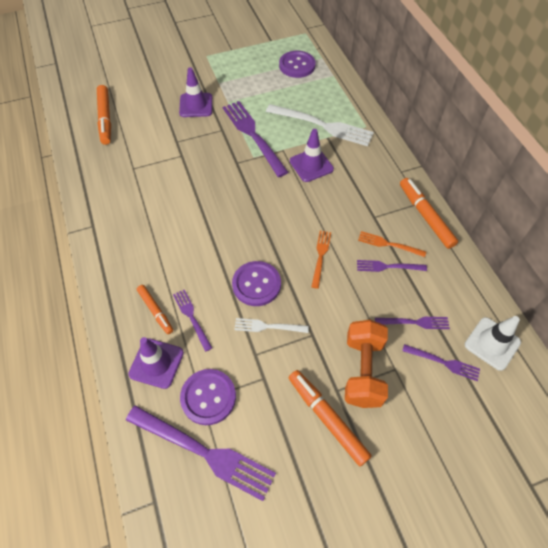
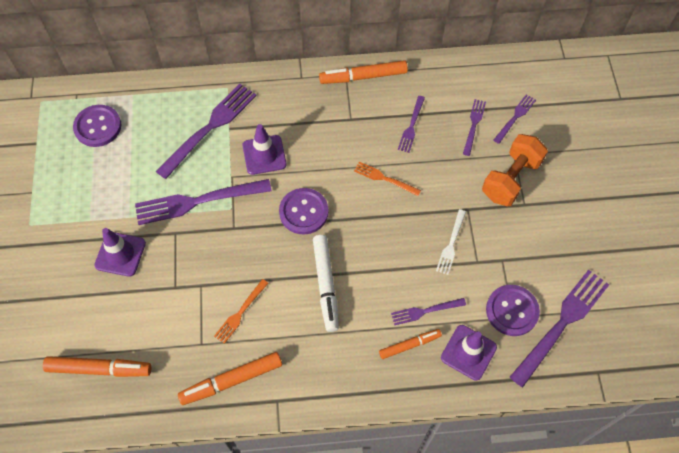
camera: 75 degrees left, 5 degrees up
purple button [232,261,281,306] -> purple button moved to [279,188,328,234]
white fork [266,104,374,146] -> purple fork [156,84,257,179]
orange marker [289,370,371,466] -> orange marker moved to [178,352,282,405]
orange dumbbell [345,320,388,408] -> orange dumbbell turned 75 degrees counterclockwise [482,134,548,206]
orange fork [358,231,426,257] -> orange fork moved to [214,279,268,344]
white traffic cone [465,316,521,371] -> none
none -> white marker [313,235,339,332]

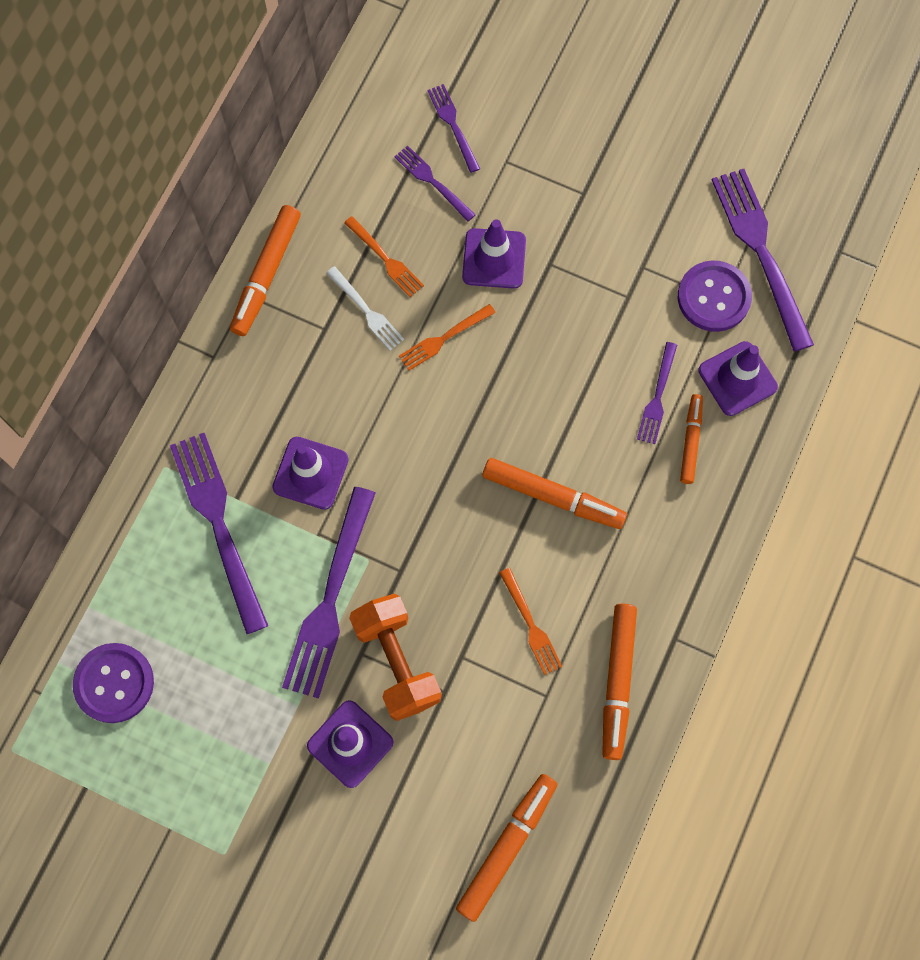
camera: 60 degrees left, 10 degrees up
purple button [279,188,328,234] -> none
white marker [313,235,339,332] -> orange marker [483,458,627,529]
purple fork [398,96,425,153] -> orange fork [344,216,424,297]
white fork [436,209,466,275] -> white fork moved to [326,266,404,351]
orange dumbbell [482,134,548,206] -> orange dumbbell moved to [349,594,442,721]
none -> purple traffic cone [462,219,526,289]

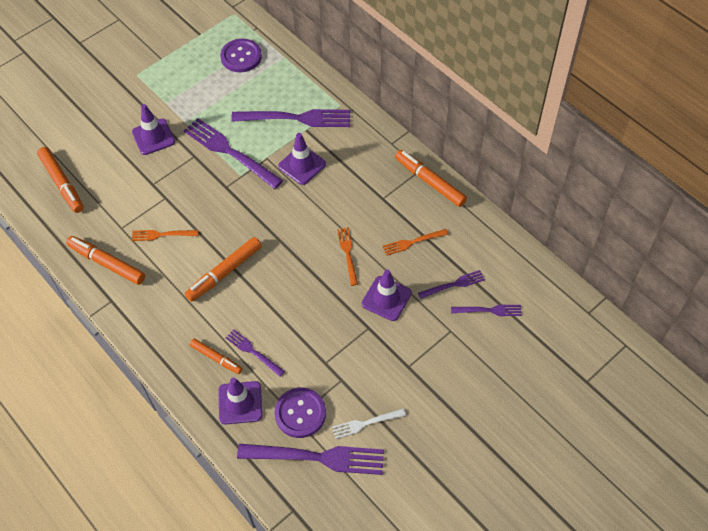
camera: 115 degrees right, 15 degrees down
white fork [326,266,404,351] -> white fork moved to [332,408,406,439]
orange dumbbell [349,594,442,721] -> none

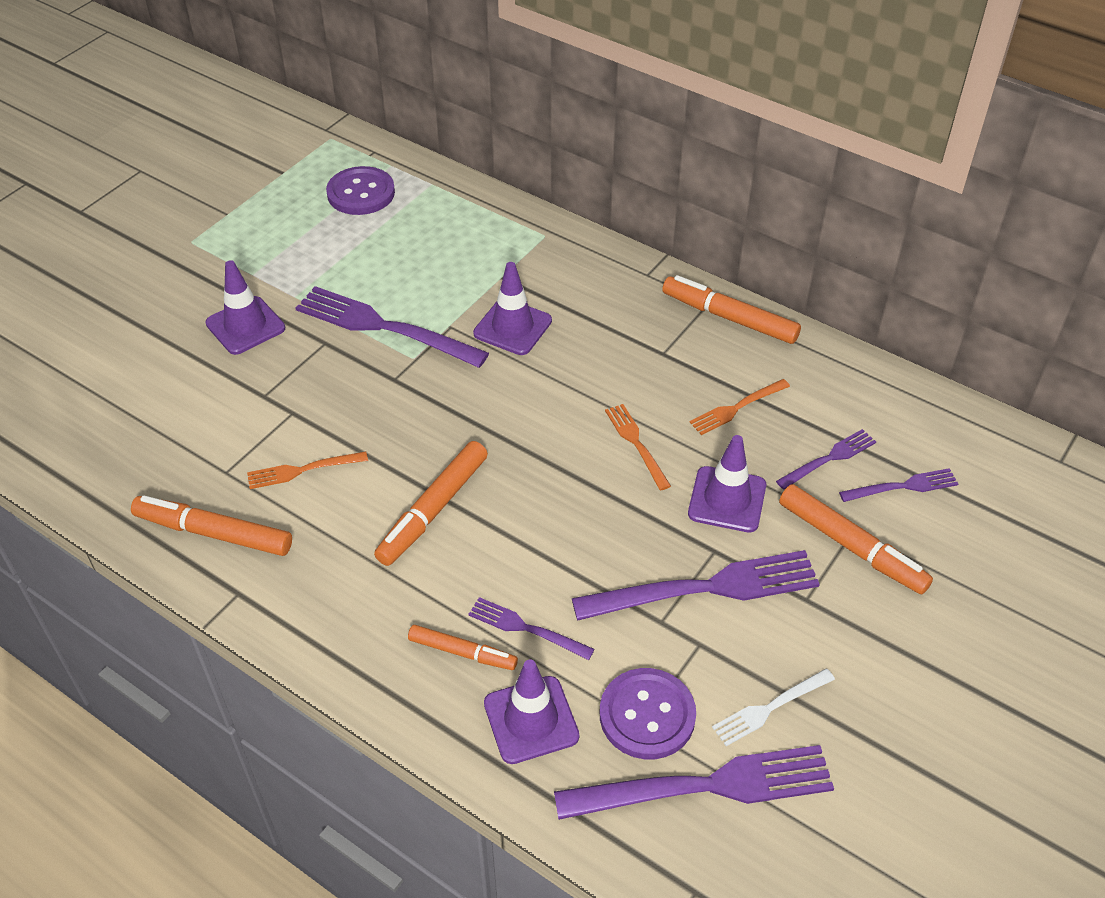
camera: 15 degrees left, 10 degrees down
orange marker [37,147,84,213] -> orange marker moved to [779,484,933,594]
purple fork [231,109,350,127] -> purple fork moved to [572,550,820,621]

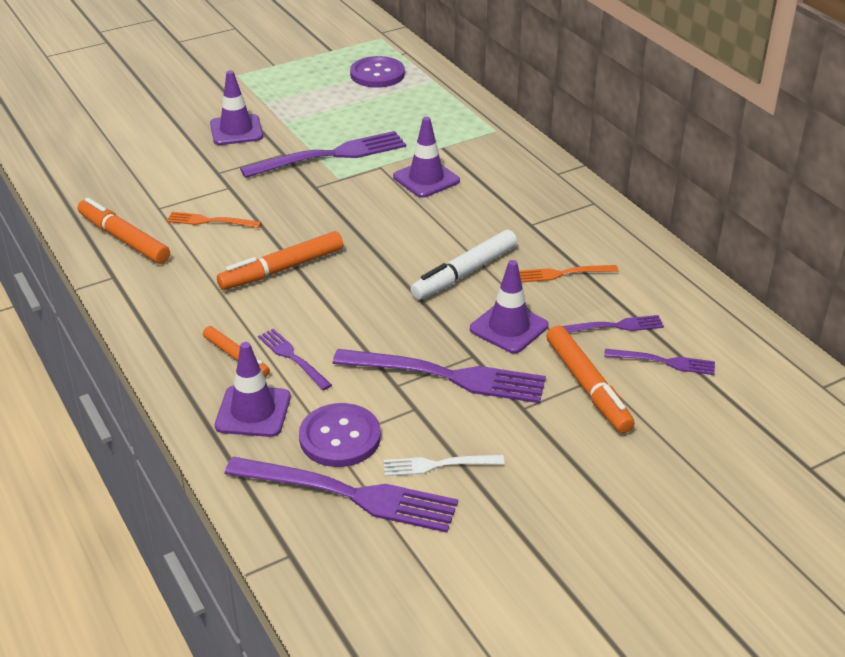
camera: 25 degrees right, 10 degrees down
purple fork [295,286,489,368] -> purple fork turned 105 degrees clockwise [240,131,406,178]
orange fork [605,404,671,491] -> white marker [410,230,517,300]
orange marker [662,275,801,344] -> none

